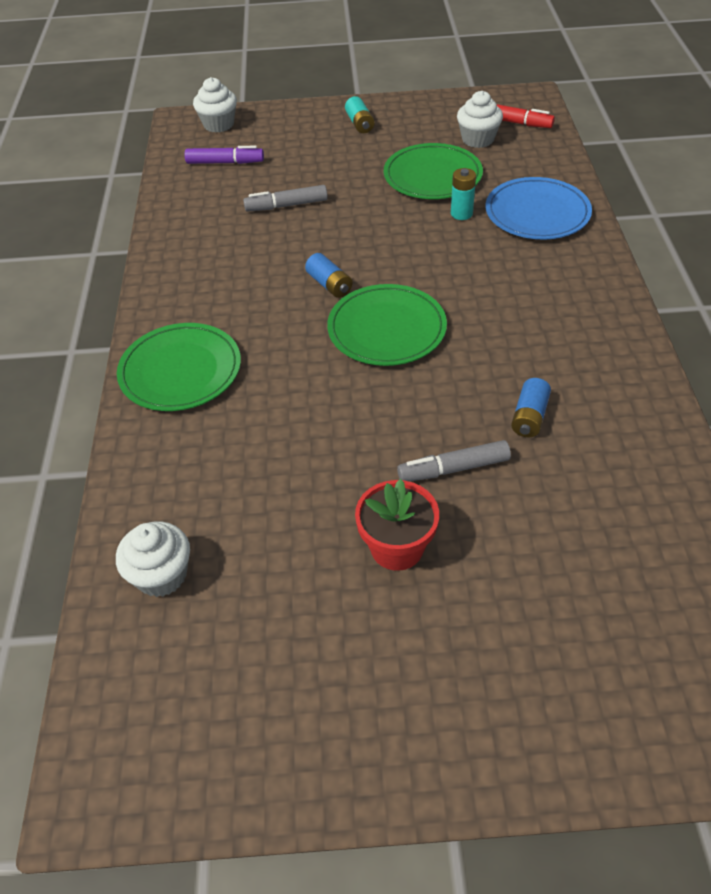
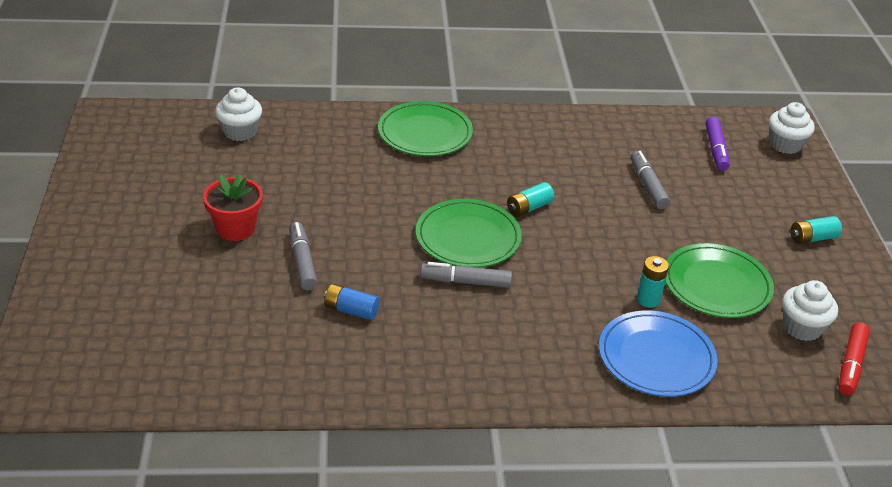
camera: 85 degrees right, 10 degrees down
blue battery [305,253,353,298] -> turquoise battery [507,182,555,217]
none -> grey marker [420,262,512,288]

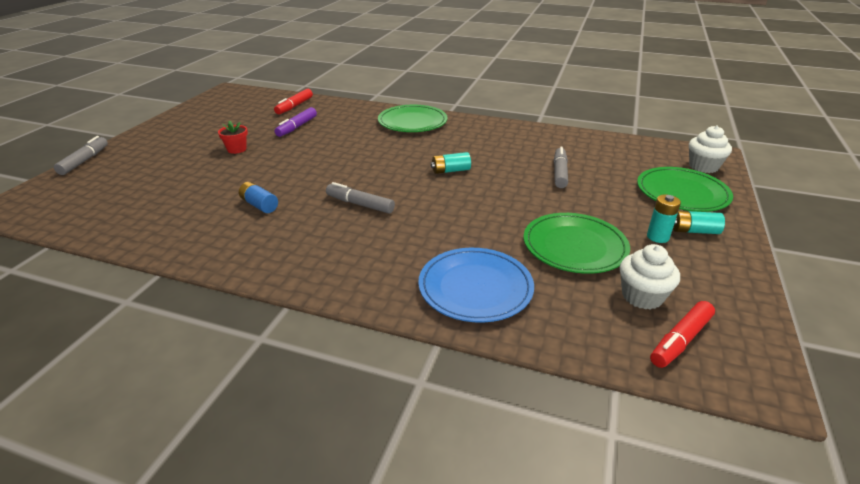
camera: 25 degrees right, 5 degrees down
red flower pot [203,174,263,241] -> red flower pot [218,120,248,154], size x0.67
white cupcake [215,87,262,141] -> red marker [274,89,313,114]
grey marker [289,222,318,290] -> grey marker moved to [54,136,108,175]
green plate [416,199,522,268] -> green plate moved to [637,167,733,212]
turquoise battery [637,256,669,308] -> turquoise battery moved to [647,194,681,243]
purple marker [705,117,730,171] -> purple marker moved to [274,107,317,137]

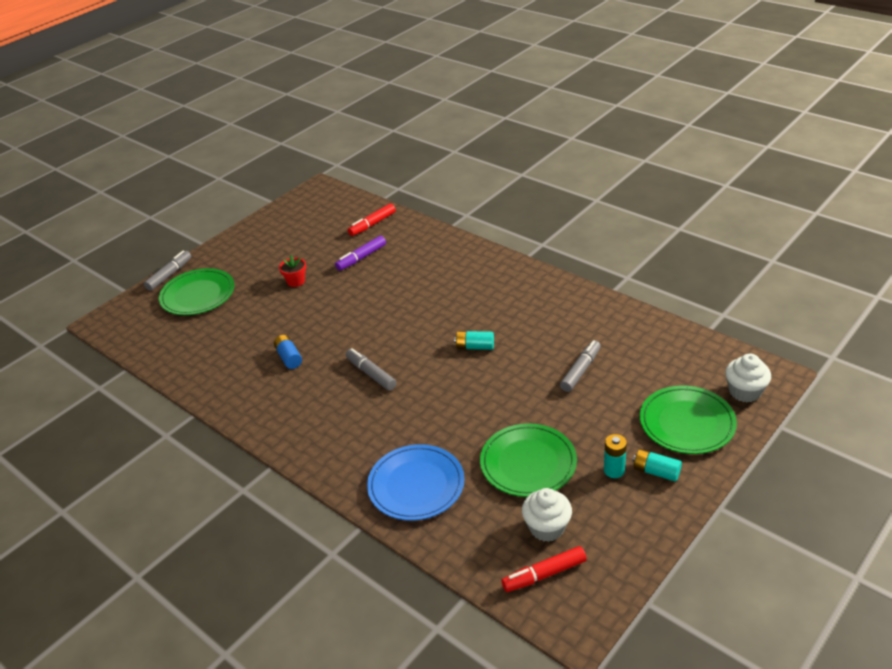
camera: 25 degrees right, 5 degrees up
green plate [378,105,448,132] -> green plate moved to [159,268,234,315]

